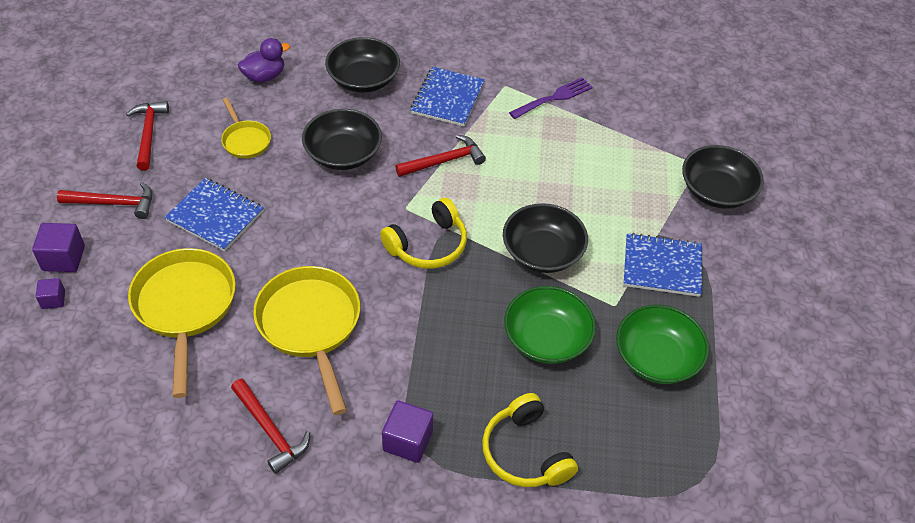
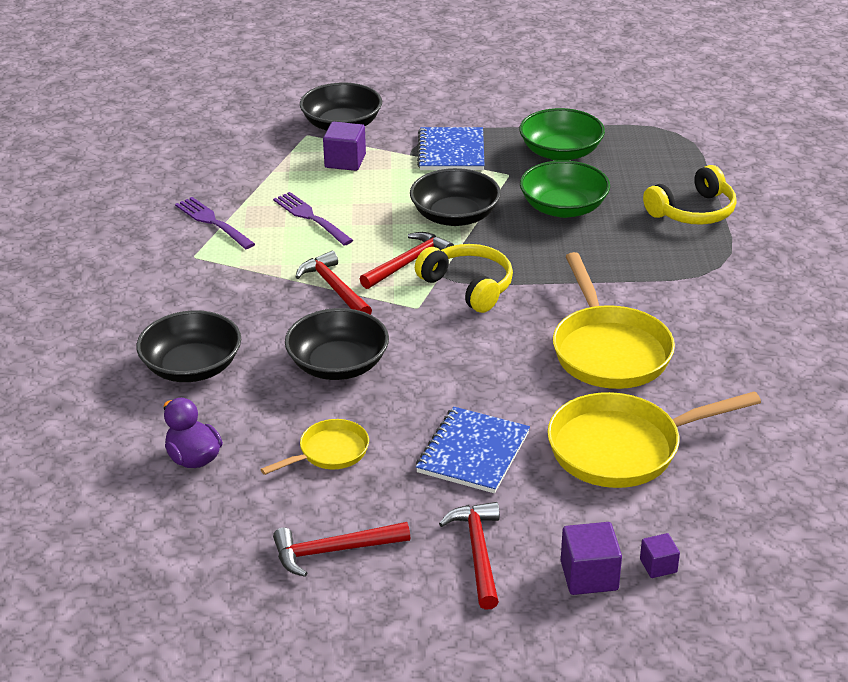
camera: 95 degrees left, 15 degrees down
red hammer [231,379,310,474] -> red hammer moved to [360,232,454,289]
yellow pan [253,266,360,415] -> yellow pan turned 75 degrees counterclockwise [553,252,675,389]
purple cube [382,400,433,463] -> purple cube moved to [323,122,366,171]
blue notebook [411,67,485,126] -> none
none -> purple fork [273,192,353,246]

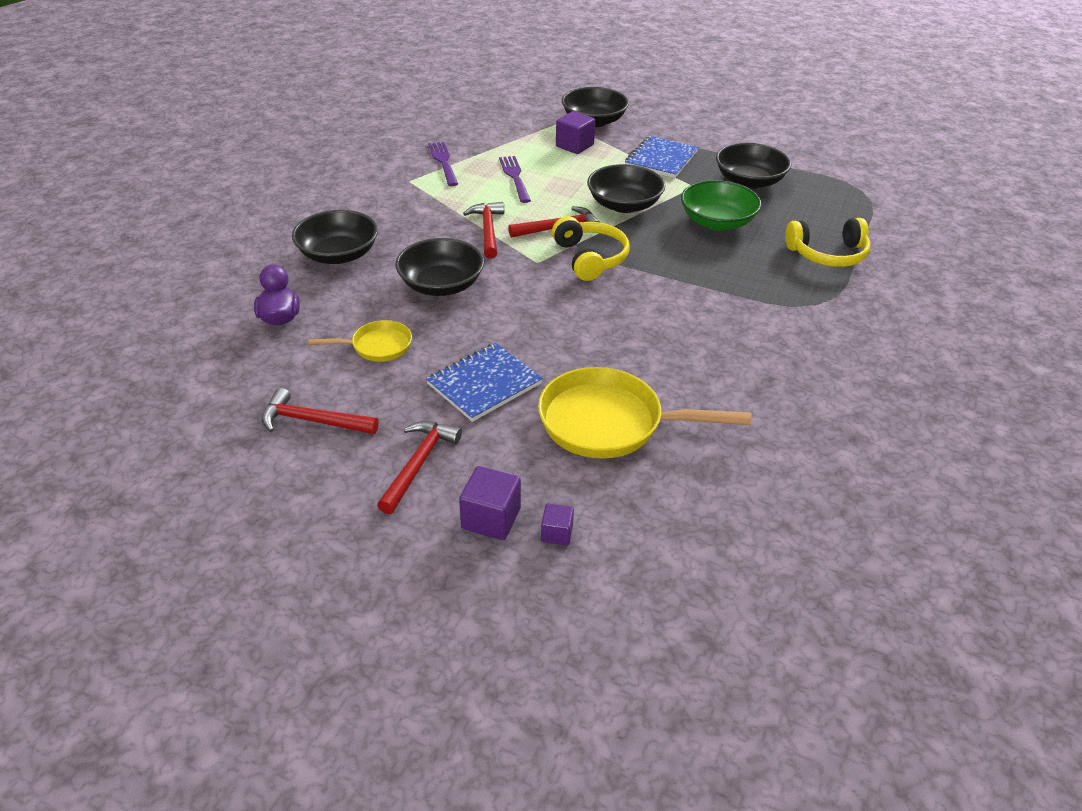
camera: 25 degrees right, 5 degrees up
green bowl [519,108,605,161] -> black bowl [716,143,792,189]
yellow pan [553,252,675,389] -> none

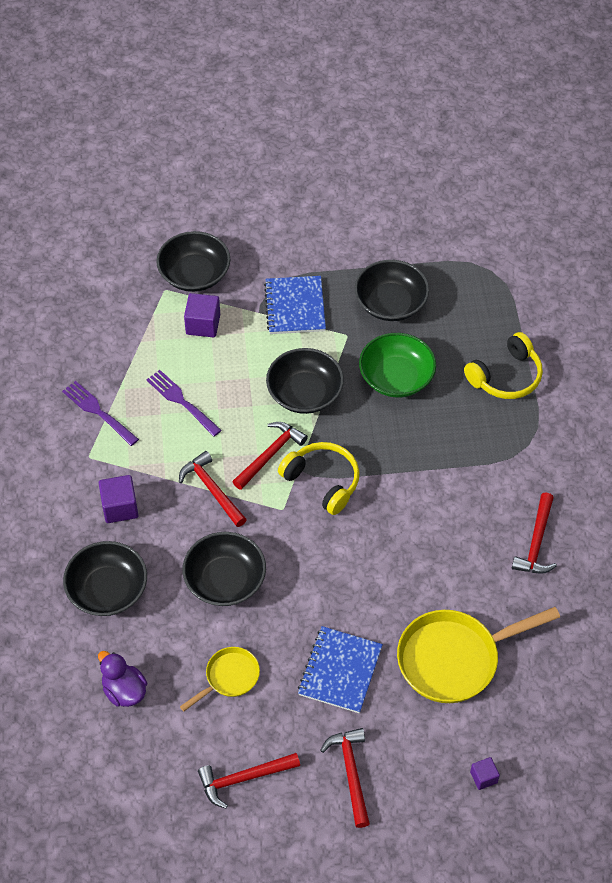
camera: 30 degrees left, 15 degrees up
purple cube [459,466,521,540] -> purple cube moved to [99,475,139,523]
none -> red hammer [512,493,557,574]

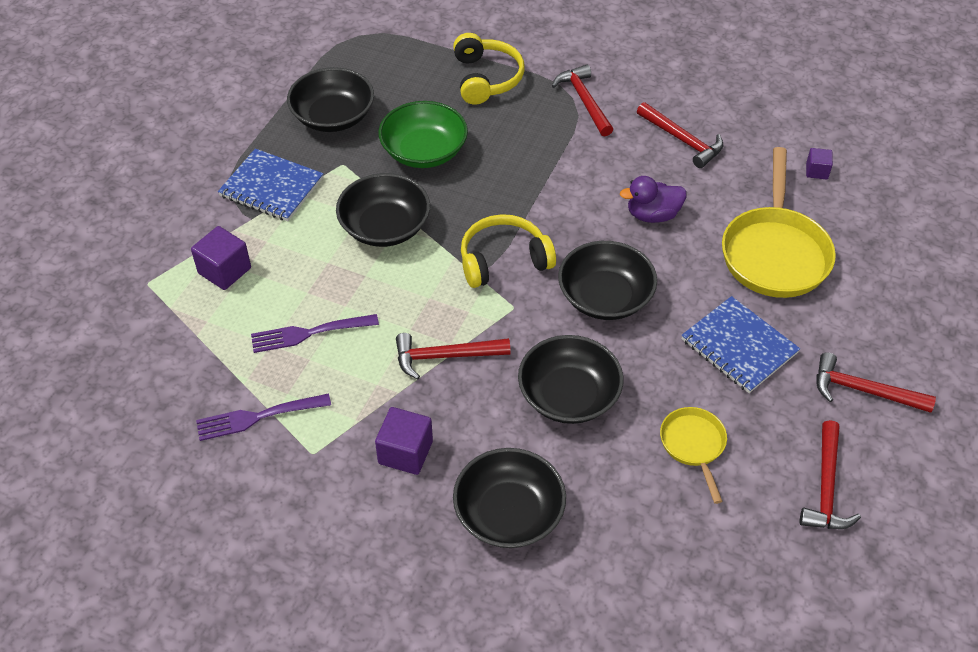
camera: 60 degrees left, 5 degrees down
purple duck [98,651,147,707] -> purple duck moved to [620,176,687,223]
black bowl [156,231,230,292] -> black bowl moved to [558,241,657,320]
red hammer [232,422,308,490] -> red hammer moved to [552,64,613,137]
purple cube [470,757,500,790] -> purple cube moved to [806,148,833,180]

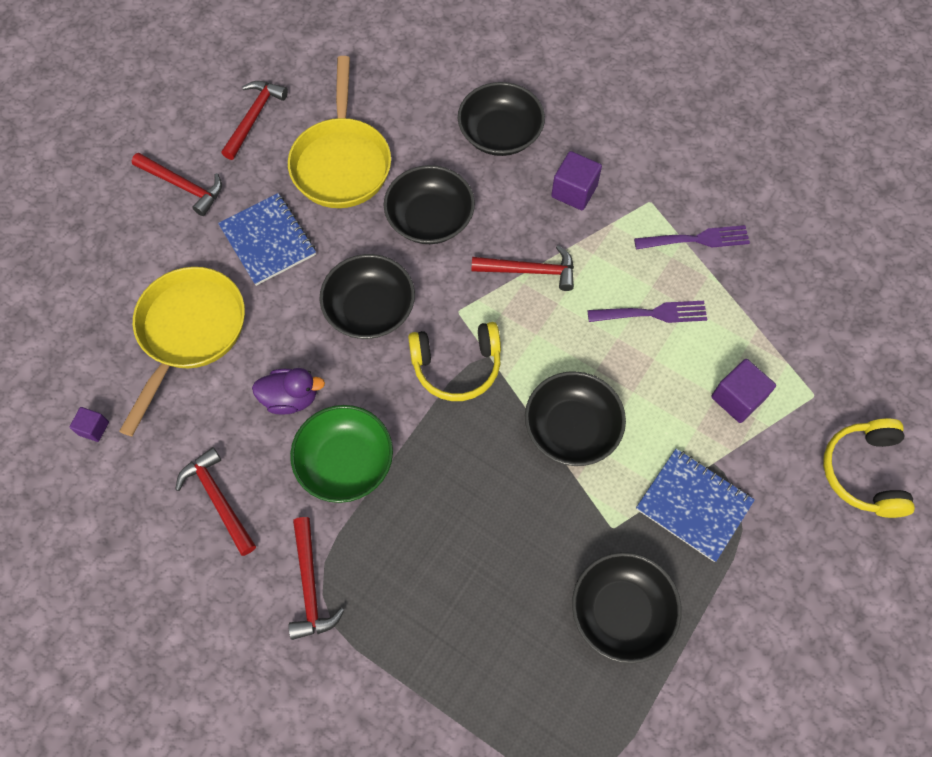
camera: 170 degrees left, 15 degrees up
green bowl [378,101,468,168] -> green bowl moved to [290,405,393,503]
yellow headphones [453,33,525,105] -> yellow headphones moved to [823,418,915,518]
yellow pan [660,407,727,504] -> yellow pan [288,56,391,208], size x1.88

